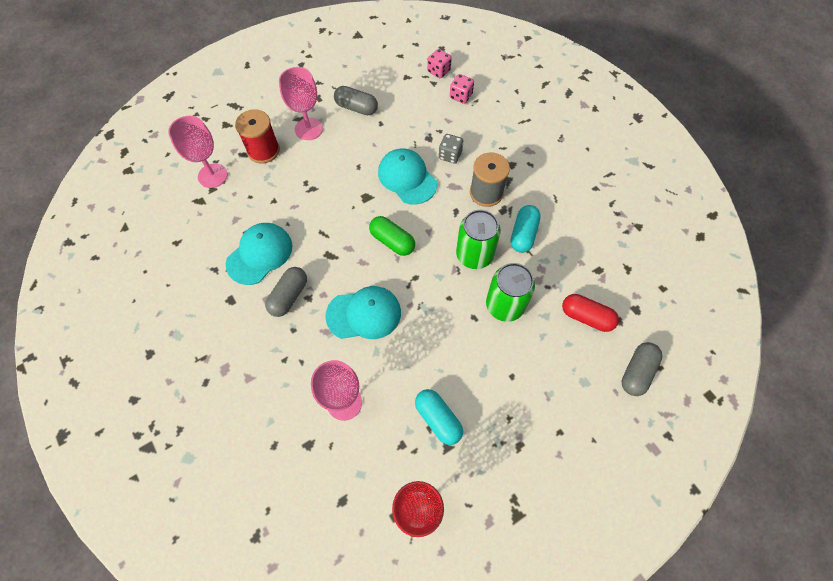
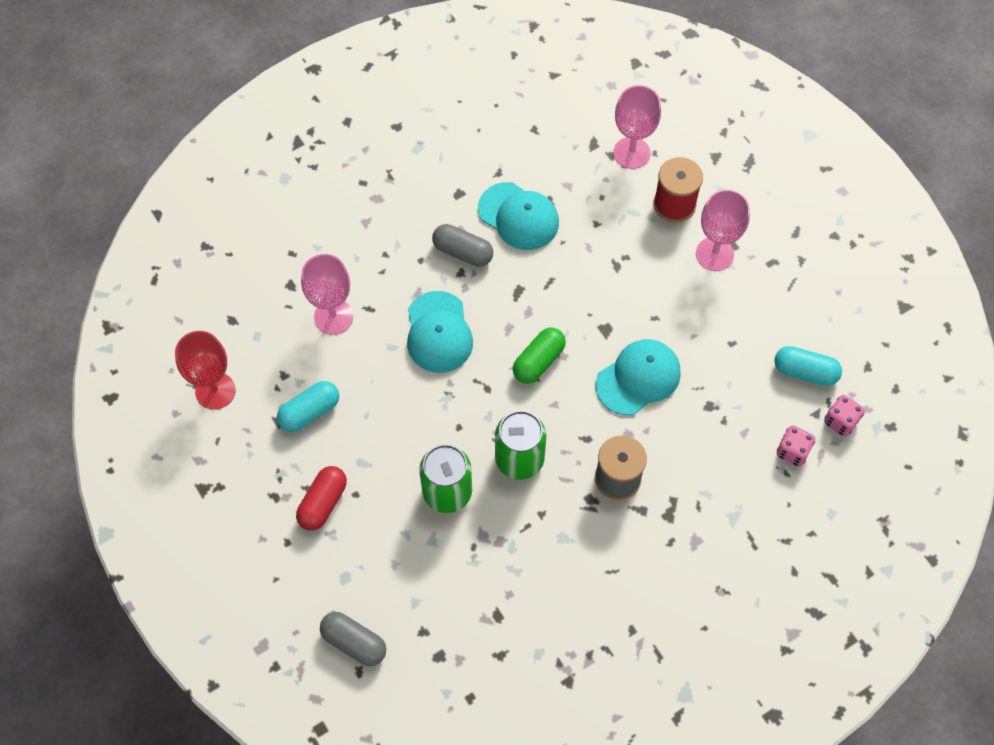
camera: 90 degrees right, 0 degrees up
grey capsule [334,86,378,115] -> none
grey dice [439,134,464,164] -> none
turquoise capsule [510,205,541,253] -> turquoise capsule moved to [774,346,842,386]
red capsule [562,294,619,332] -> red capsule moved to [296,466,347,531]

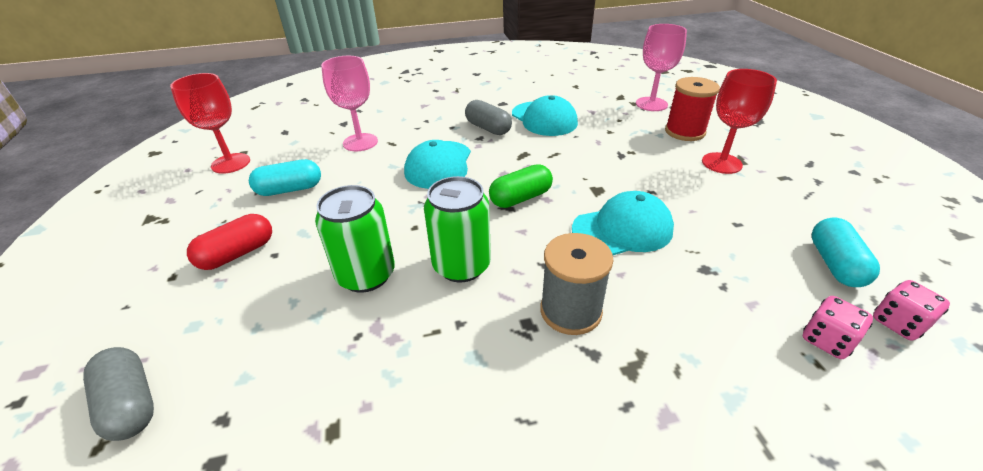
camera: 20 degrees right, 25 degrees down
pink goblet [696,189,750,271] -> red goblet [702,69,777,174]
turquoise capsule [774,346,842,386] -> turquoise capsule turned 60 degrees clockwise [812,217,880,287]

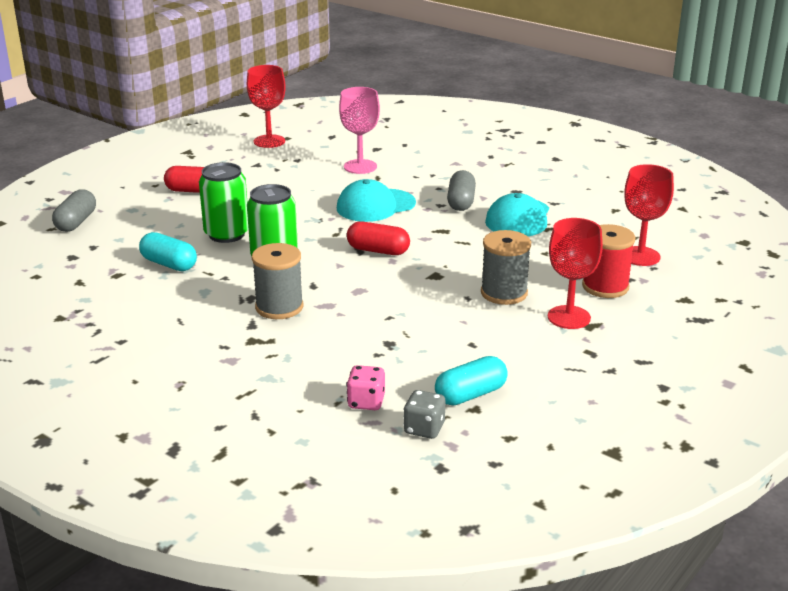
camera: 50 degrees right, 10 degrees down
turquoise capsule [249,159,321,196] -> turquoise capsule moved to [139,232,197,271]
green capsule [489,164,553,208] -> red capsule [347,221,410,255]
turquoise cap [572,191,674,255] -> none
pink goblet [636,24,687,111] -> red goblet [624,164,674,266]
pink dice [873,280,950,340] -> grey dice [403,390,445,439]
none -> grey spool [481,230,531,305]

